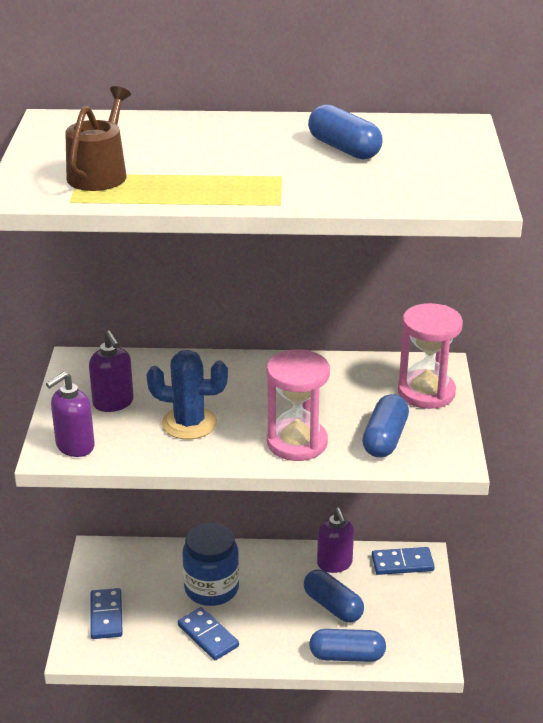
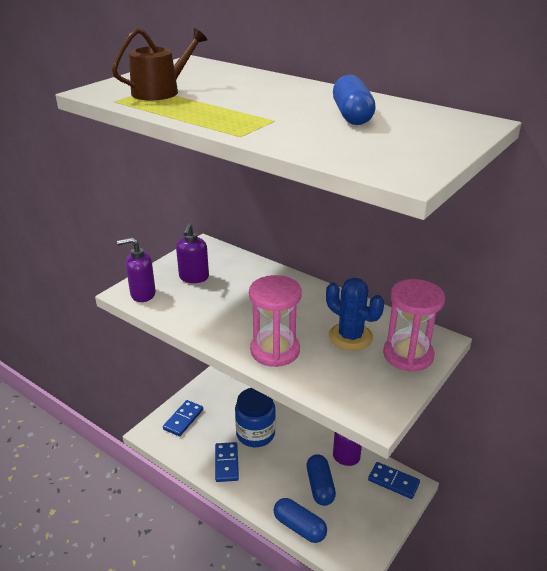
camera: 35 degrees right, 0 degrees up
blue cactus [147,350,228,439] -> blue cactus moved to [326,278,384,351]
blue capsule [362,394,409,458] -> none

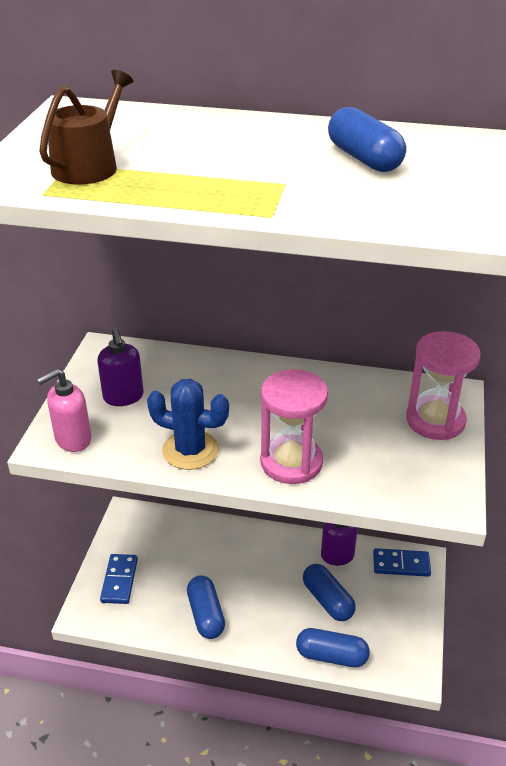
camera: 25 degrees left, 5 degrees up
purple soap dispenser [117,237,156,302] -> pink soap dispenser [37,369,91,452]
blue domino [215,442,239,482] -> blue capsule [187,575,225,639]
blue jar [235,388,276,447] -> none
blue cactus [326,278,384,351] -> blue cactus moved to [147,379,229,470]

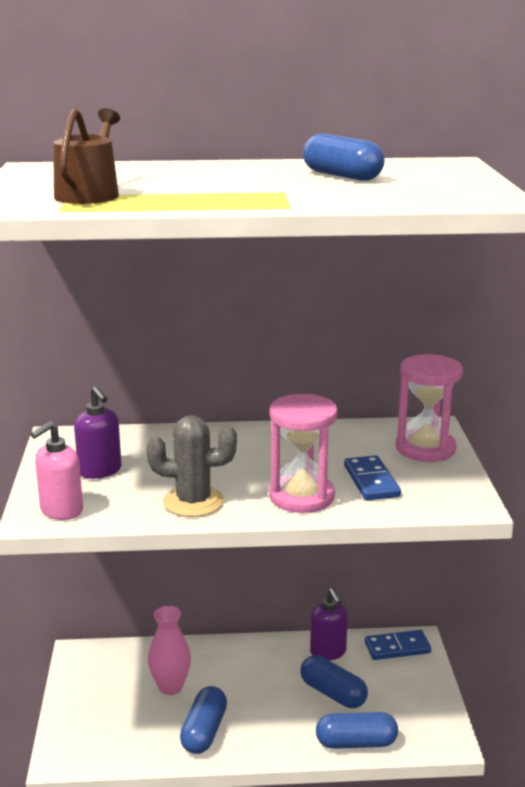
camera: 15 degrees left, 15 degrees down
blue domino [100,554,138,604] -> blue domino moved to [344,455,401,500]
blue cactus [147,379,229,470] -> grey cactus [146,415,237,517]
blue capsule [187,575,225,639] -> blue capsule turned 45 degrees clockwise [180,686,227,754]
none -> pink vase [148,606,191,695]

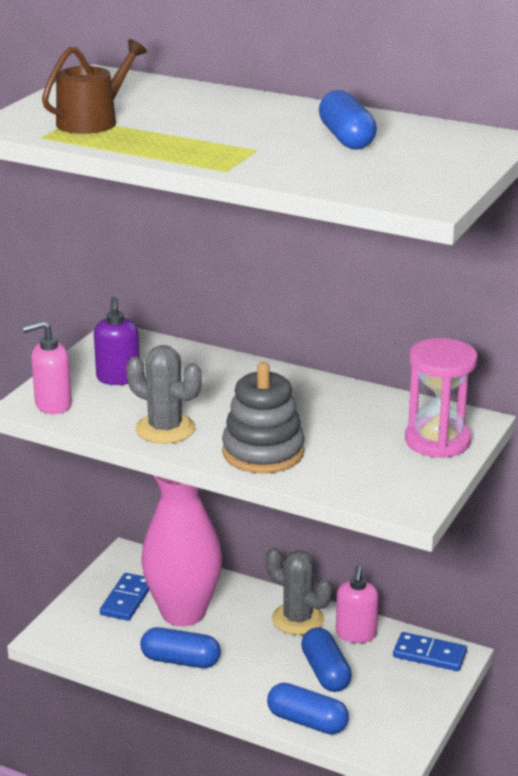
camera: 30 degrees right, 5 degrees up
pink vase [148,606,191,695] -> pink vase [141,476,222,626], size x1.81
blue capsule [180,686,227,754] -> blue capsule turned 60 degrees clockwise [140,627,221,668]
pink hourglass [269,394,338,513] -> grey stacking toy [222,362,305,473]
purple soap dispenser [310,588,348,661] -> pink soap dispenser [336,565,379,643]
blue domino [344,455,401,500] -> blue domino moved to [100,573,149,621]
none -> grey cactus [266,547,332,635]

